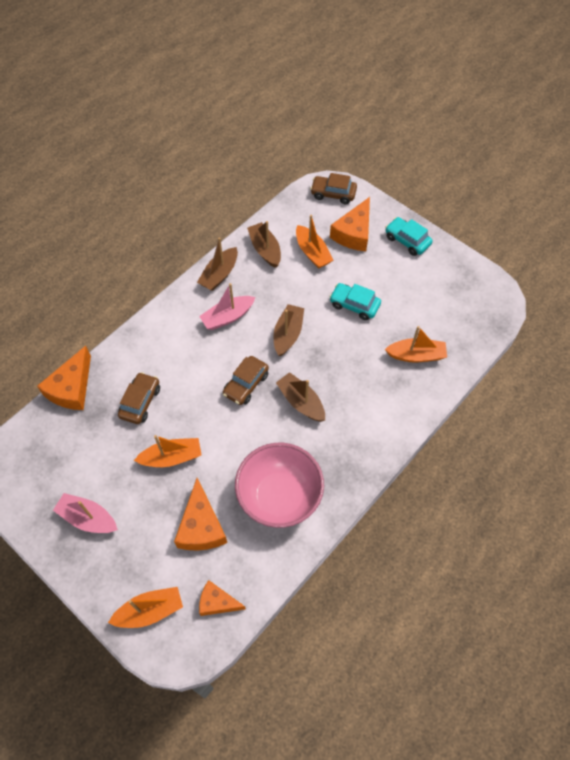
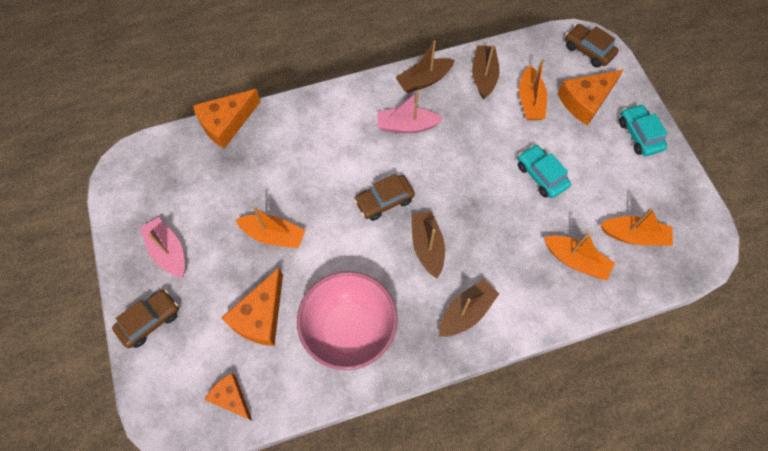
camera: 30 degrees right, 5 degrees up
orange boat [108,587,183,628] -> orange boat moved to [600,208,673,246]
brown car [118,372,160,424] -> brown car moved to [112,289,179,348]
brown boat [273,304,304,356] -> brown boat moved to [439,279,499,337]

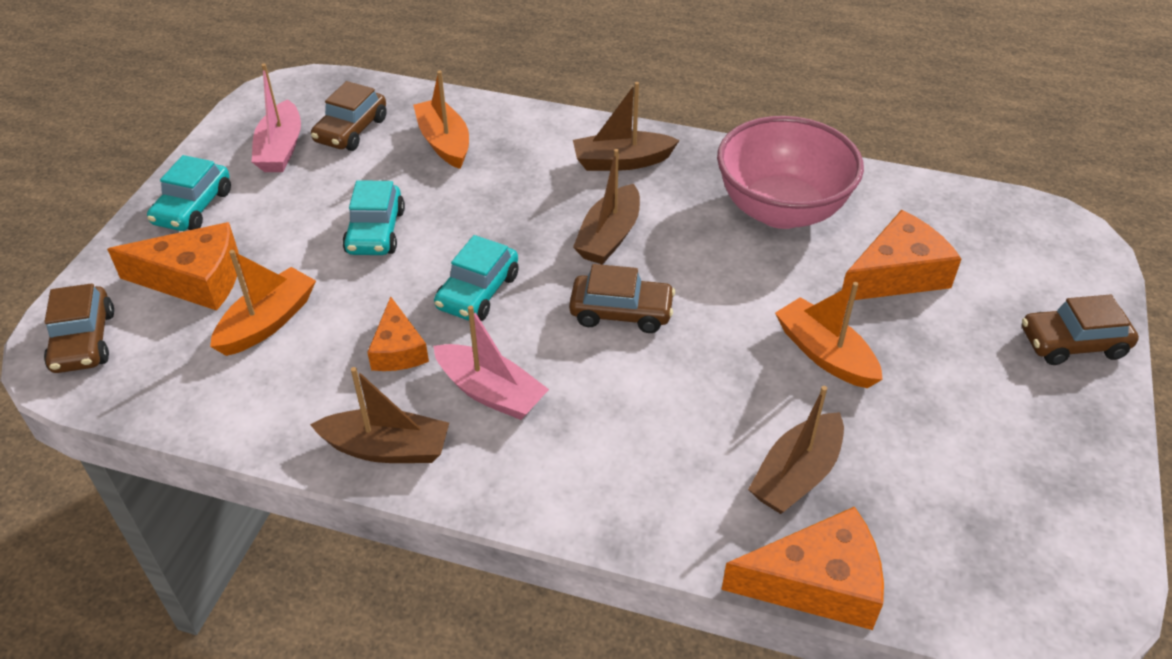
camera: 145 degrees left, 20 degrees down
pink boat [140,217,185,277] -> pink boat moved to [252,64,301,172]
orange cheese [204,373,252,420] -> orange cheese moved to [367,297,429,371]
brown boat [472,45,500,99] -> brown boat moved to [748,386,844,514]
orange boat [600,208,673,246] -> brown car [311,81,387,151]
none -> turquoise car [434,235,519,321]

